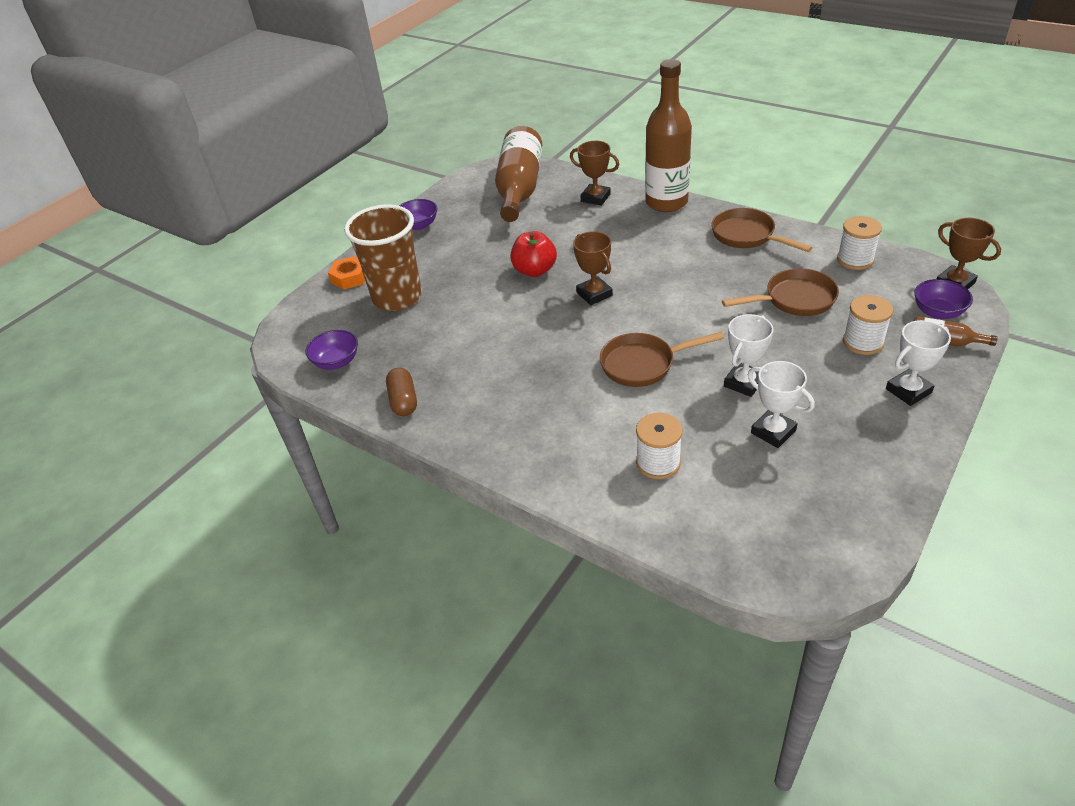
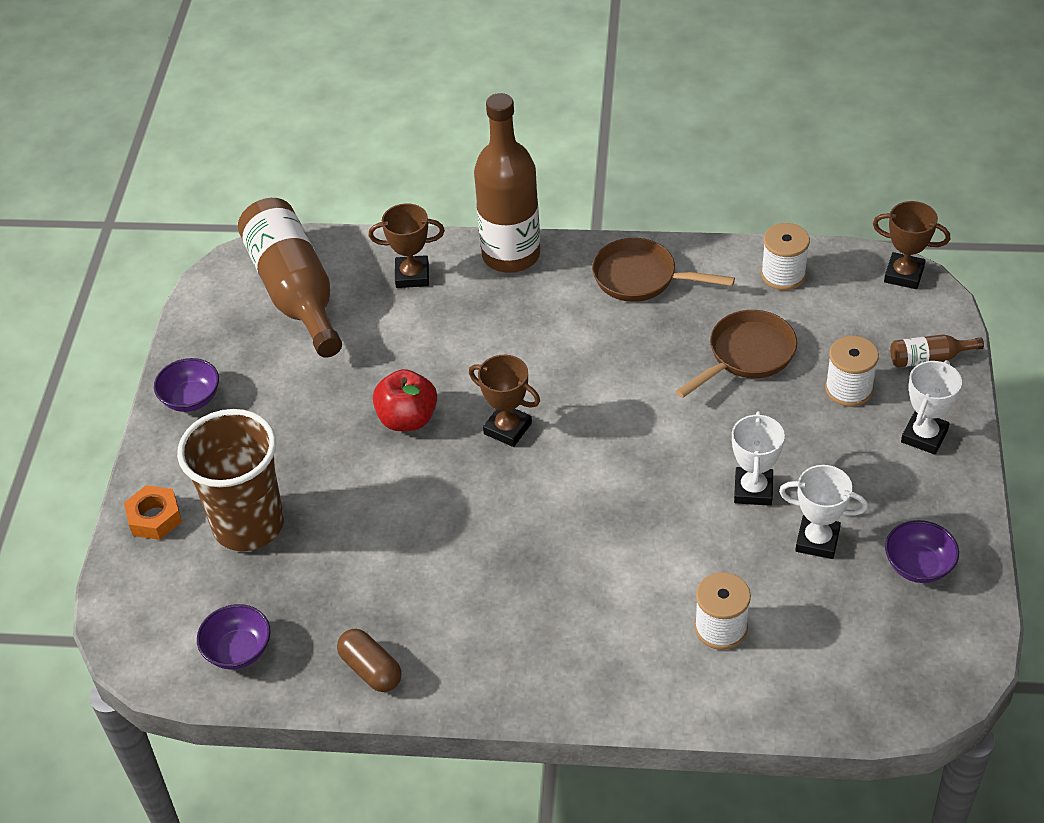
camera: 30 degrees left, 5 degrees up
brown pan [600,332,724,387] -> none
purple bowl [914,279,973,319] -> purple bowl moved to [885,520,959,583]

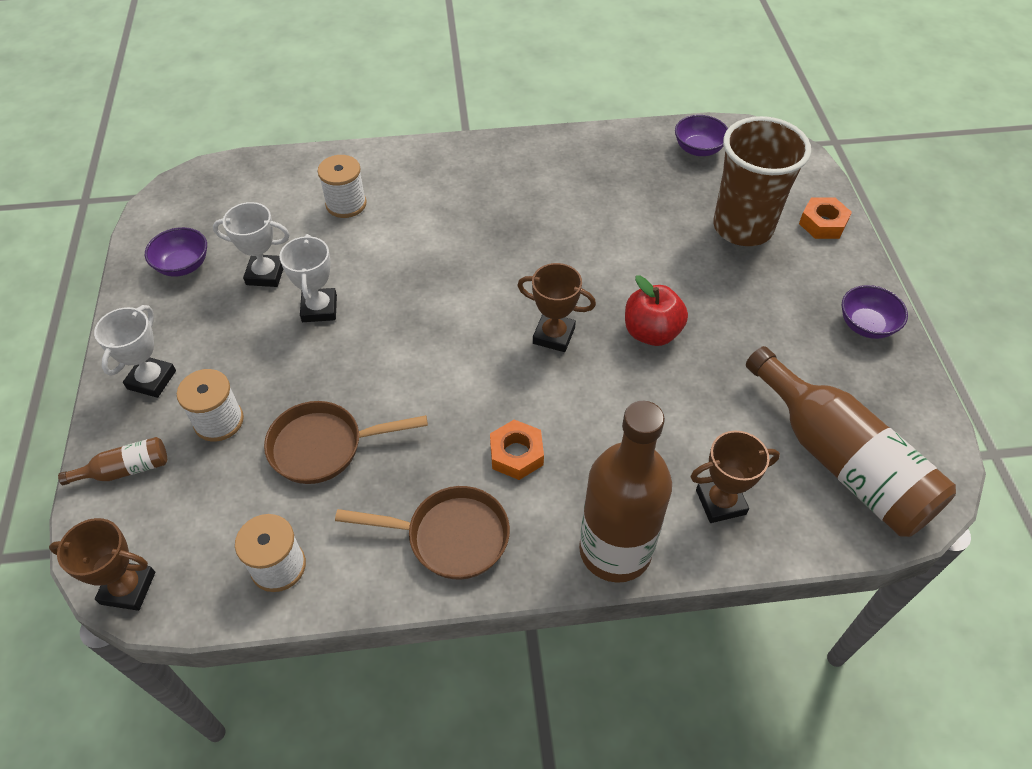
camera: 165 degrees right, 5 degrees up
brown capsule [337,629,402,692] -> none
brown pan [675,310,797,398] -> brown pan turned 45 degrees clockwise [264,401,428,484]
none -> orange nut [490,419,544,480]

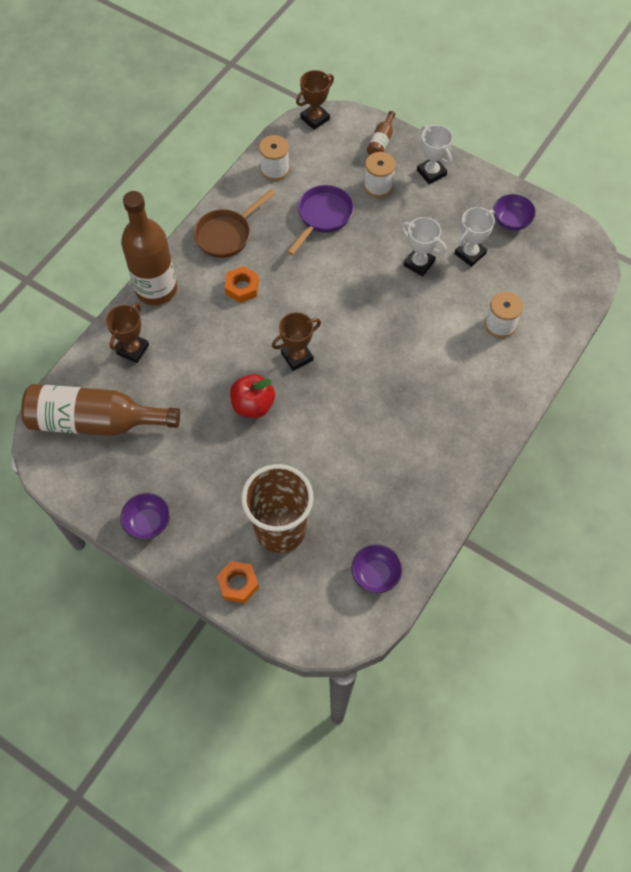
camera: 130 degrees right, 10 degrees up
brown pan [264,401,428,484] -> purple pan [287,185,354,255]

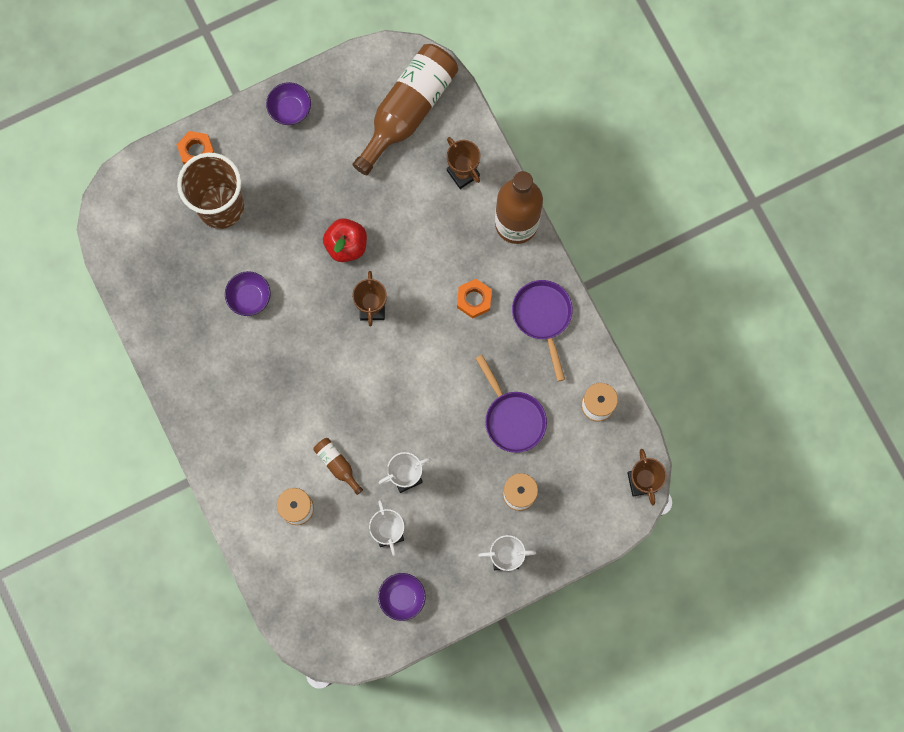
camera: 120 degrees right, 15 degrees up
brown pan [194,189,275,258] -> purple pan [512,280,573,381]
purple bowl [351,544,402,593] -> purple bowl moved to [225,271,271,316]
brown bottle [367,111,395,155] -> brown bottle moved to [313,438,363,495]

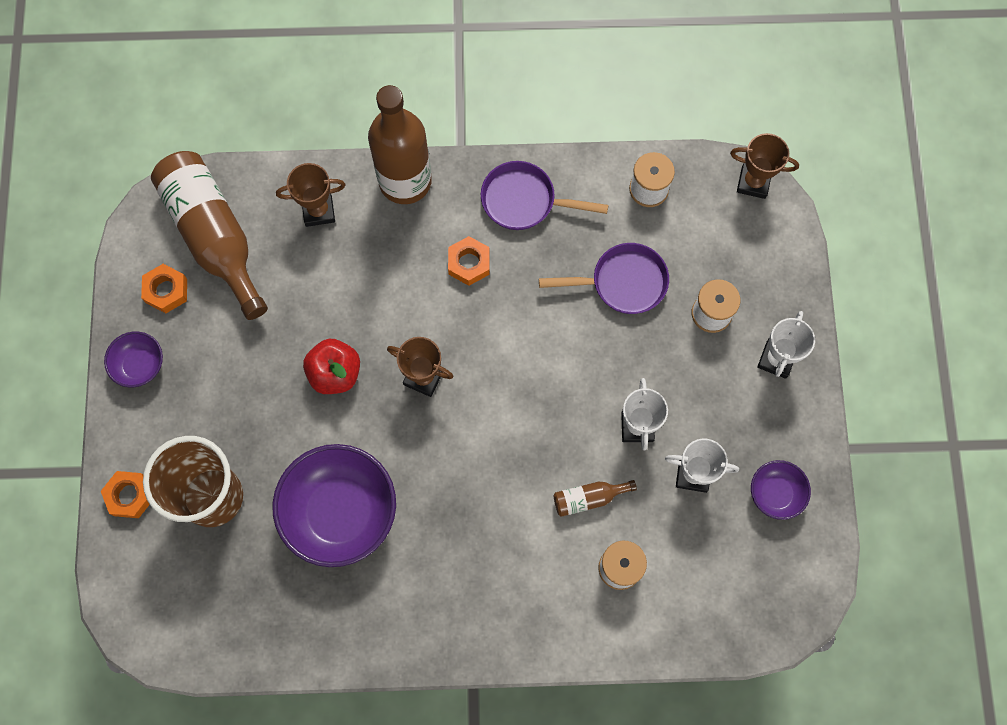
camera: 65 degrees left, 5 degrees down
purple bowl [225,271,271,316] -> purple bowl [272,444,396,567], size x2.01
none -> orange nut [141,264,187,313]

